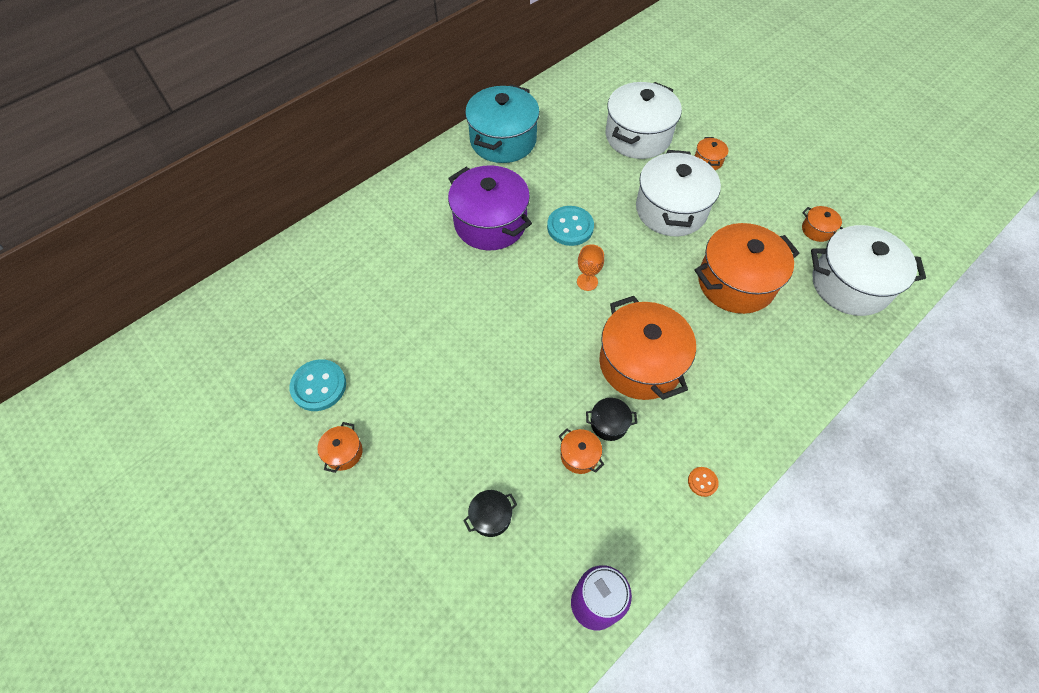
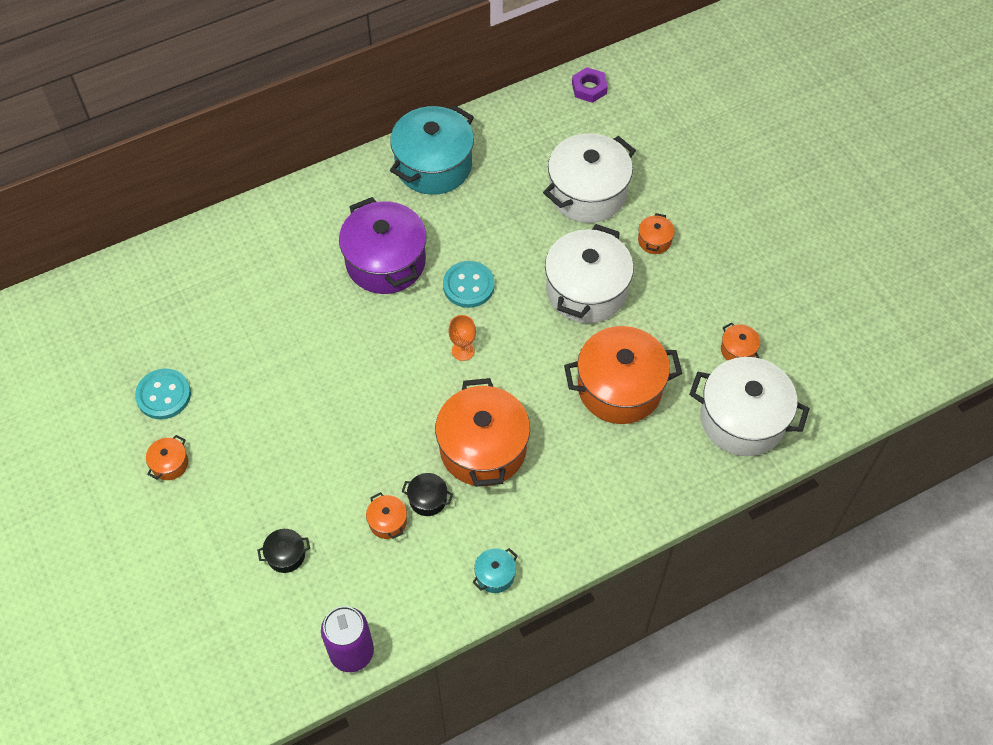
camera: 15 degrees right, 0 degrees up
orange button [688,467,719,497] -> turquoise pot [472,548,518,593]
none -> purple nut [572,67,608,103]

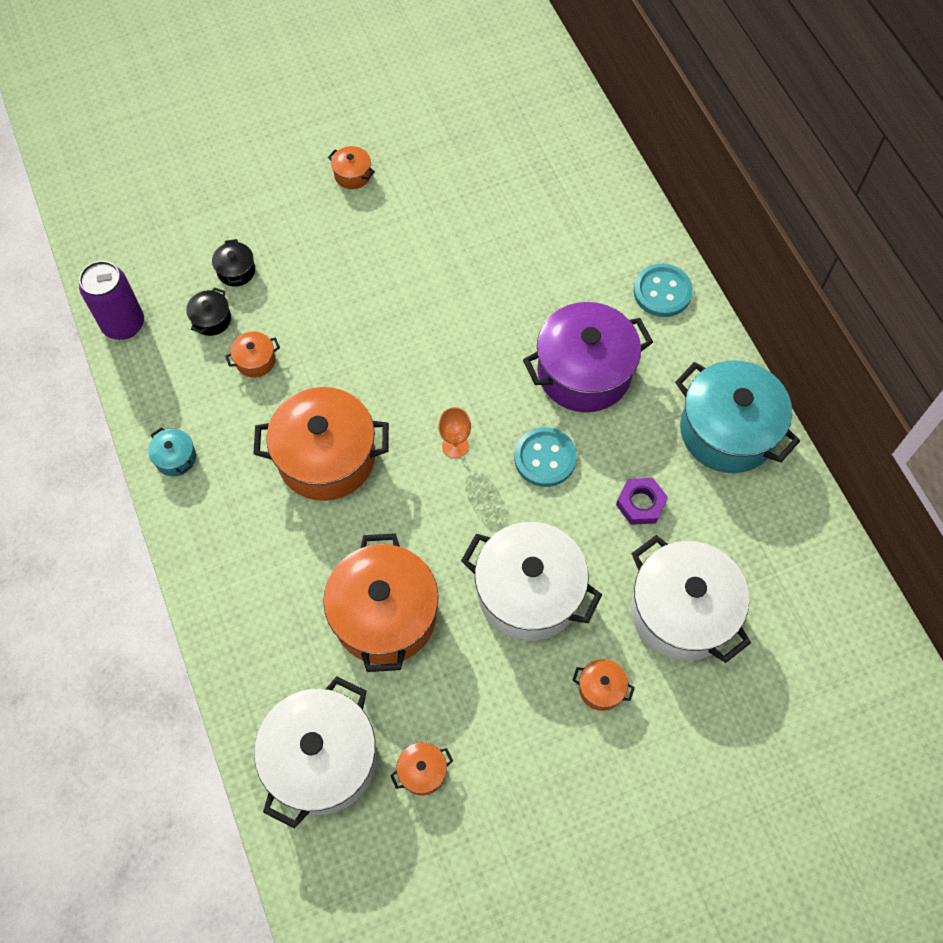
camera: 95 degrees right, 5 degrees up
turquoise button [135,369,191,419] -> turquoise button moved to [633,264,693,317]
black pot [401,473,453,516] -> black pot moved to [186,287,231,336]
purple nut [572,67,608,103] -> purple nut moved to [616,478,668,525]

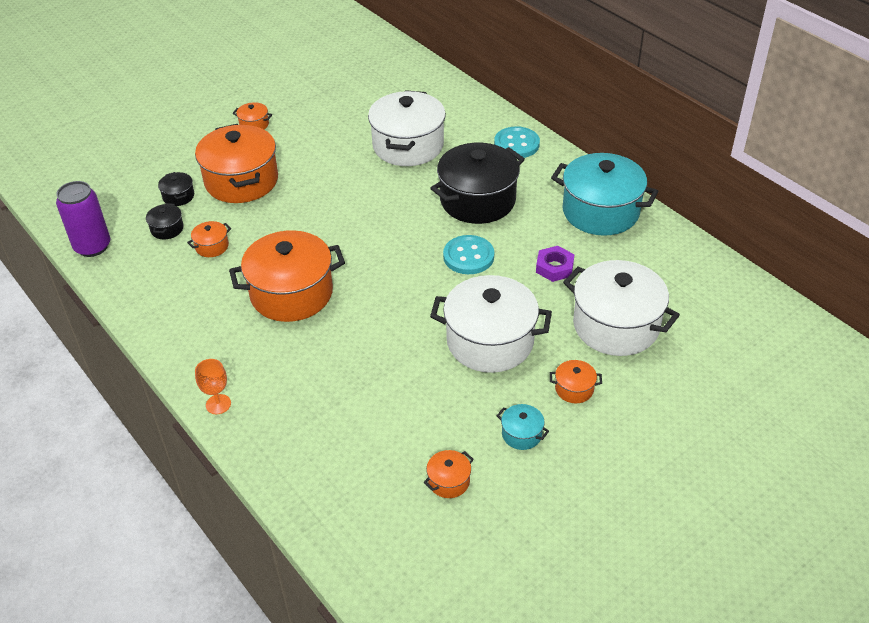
camera: 15 degrees left, 20 degrees down
turquoise pot [148,427,196,476] -> turquoise pot moved to [497,404,549,450]
white pot [254,676,376,828] -> white pot moved to [368,90,446,166]
orange pot [323,533,439,672] -> orange pot moved to [195,124,278,203]
orange goblet [439,407,471,458] -> orange goblet moved to [195,359,231,414]
purple pot [523,302,653,412] -> black pot [430,143,525,224]

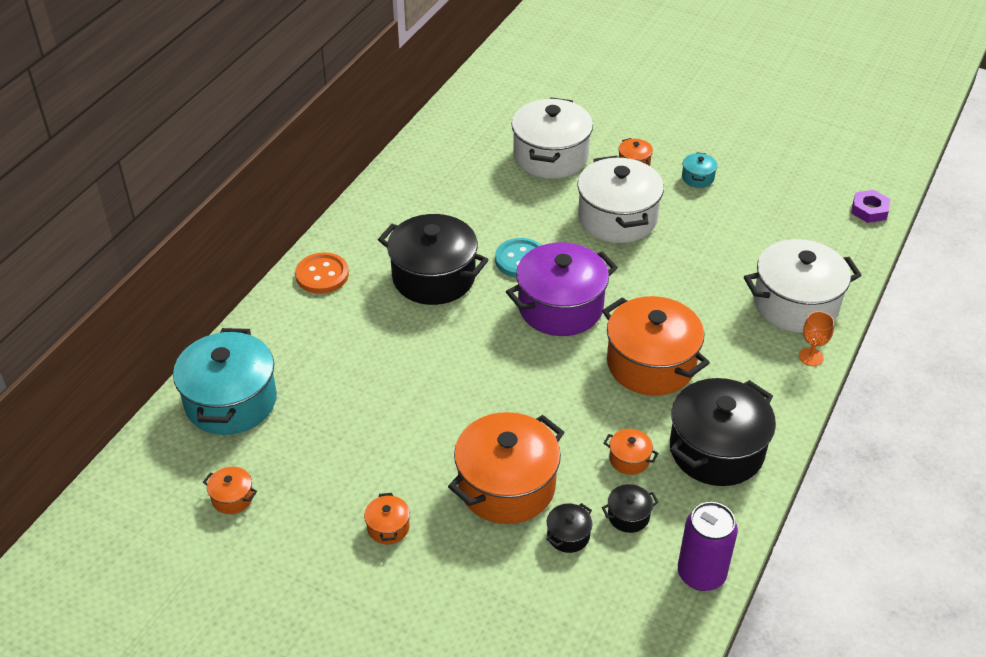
camera: 115 degrees left, 0 degrees up
white pot [368,90,446,166] -> white pot moved to [744,239,862,333]
orange pot [424,450,474,498] -> orange pot moved to [203,467,257,514]
turquoise button [494,126,540,158] -> orange button [295,252,349,294]
purple nut [536,246,574,282] -> purple nut moved to [851,190,890,223]
turquoise pot [551,153,659,236] -> turquoise pot moved to [173,328,277,435]
none -> purple pot [506,242,618,336]
none -> black pot [670,378,776,486]

